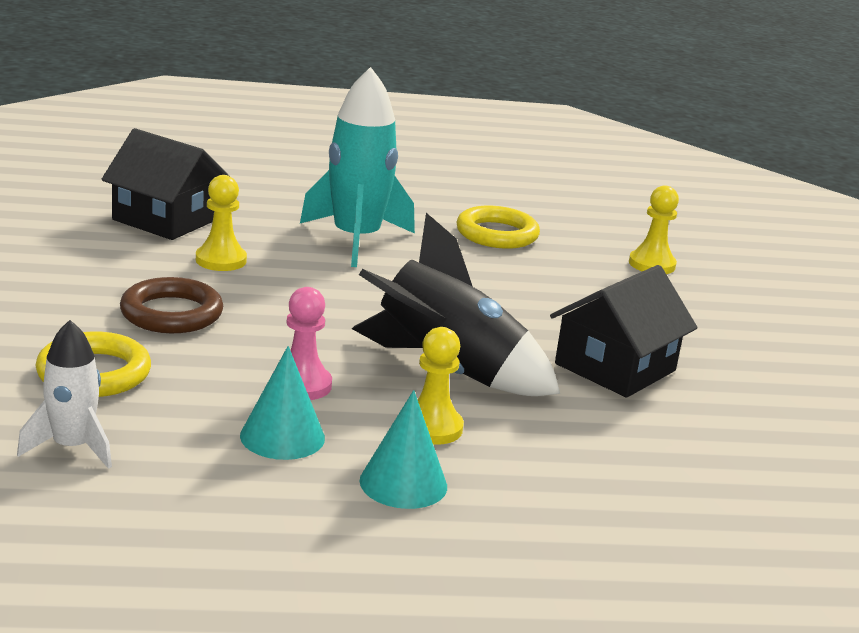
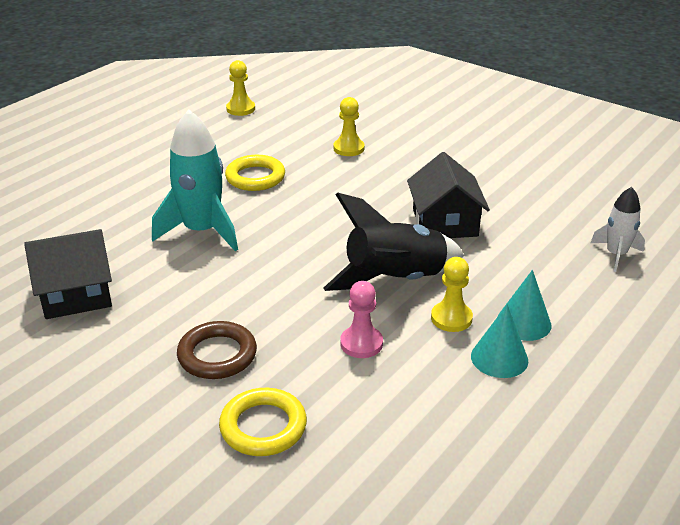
camera: 45 degrees left, 10 degrees up
white rocket [17,320,112,469] -> white rocket moved to [591,187,645,272]
yellow pawn [196,175,247,271] -> yellow pawn moved to [226,60,255,116]
turquoise cone [240,346,325,460] -> turquoise cone moved to [497,270,551,341]

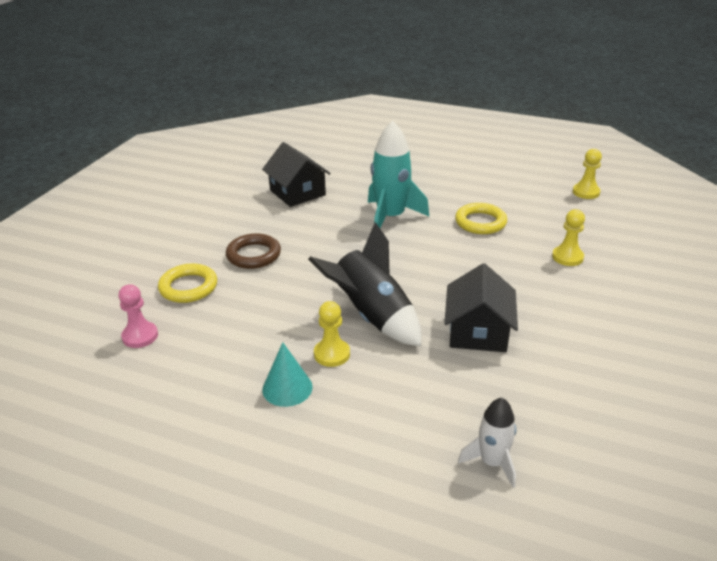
camera: 75 degrees right, 0 degrees up
pink pawn [340,281,383,358] -> pink pawn moved to [118,284,158,348]
black house [407,152,490,238] -> black house turned 60 degrees counterclockwise [444,263,518,352]
turquoise cone [497,270,551,341] -> none

